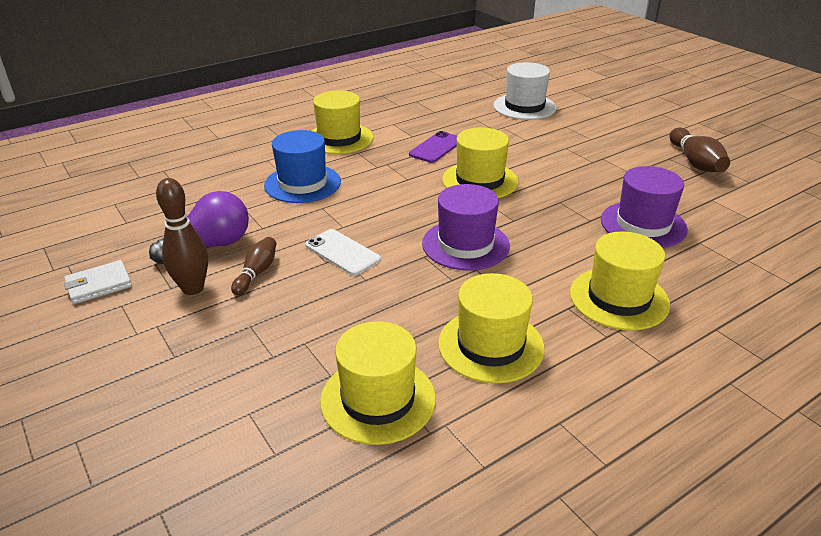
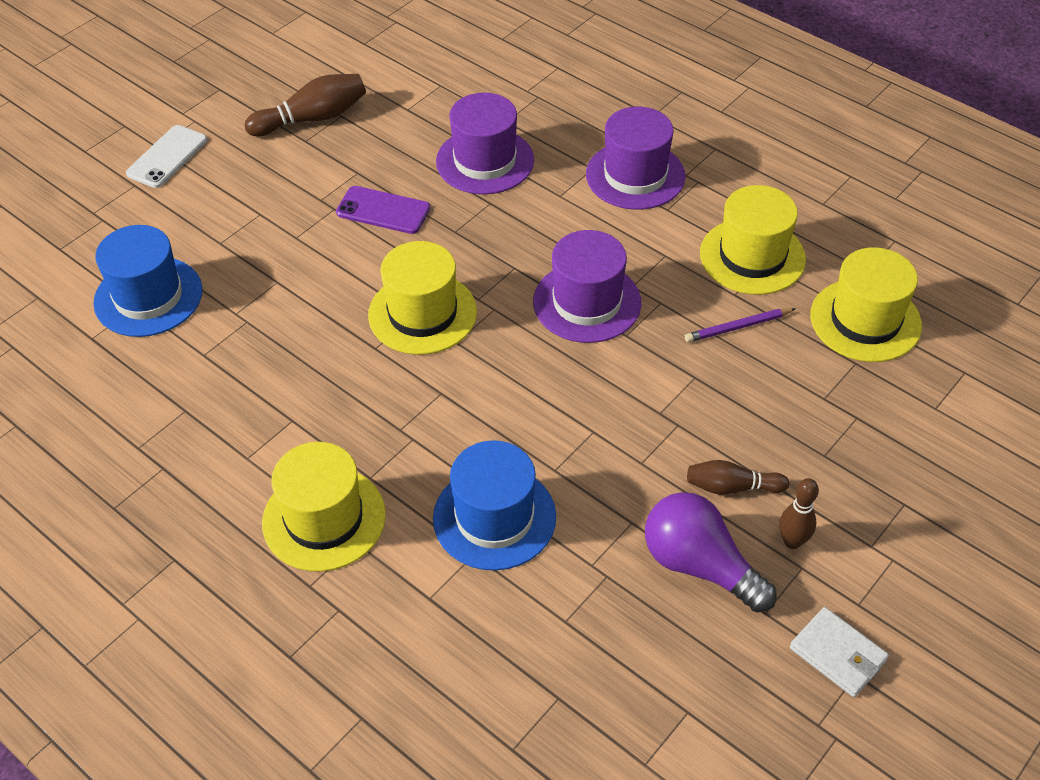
camera: 105 degrees left, 15 degrees up
brown bowling pin [156,178,208,295] -> brown bowling pin [779,478,819,549], size x0.64
white phone [305,229,381,276] -> white phone moved to [126,125,207,188]
purple phone [409,131,457,163] -> purple phone moved to [336,186,430,234]
white hat [493,62,556,120] -> blue hat [93,225,203,337]
yellow hat [570,231,670,330] -> purple hat [586,107,686,210]
none -> purple pencil [685,308,796,342]

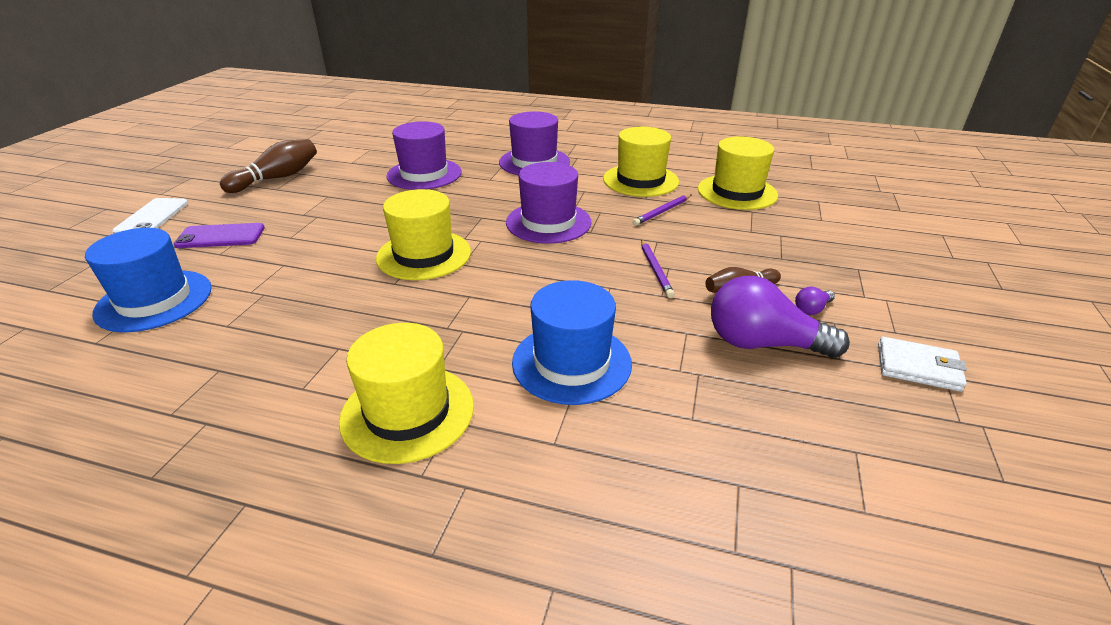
camera: 25 degrees left, 15 degrees down
purple phone [336,186,430,234] -> purple phone moved to [174,223,265,248]
brown bowling pin [779,478,819,549] -> purple light bulb [795,286,835,315]
none -> purple pencil [641,239,675,298]

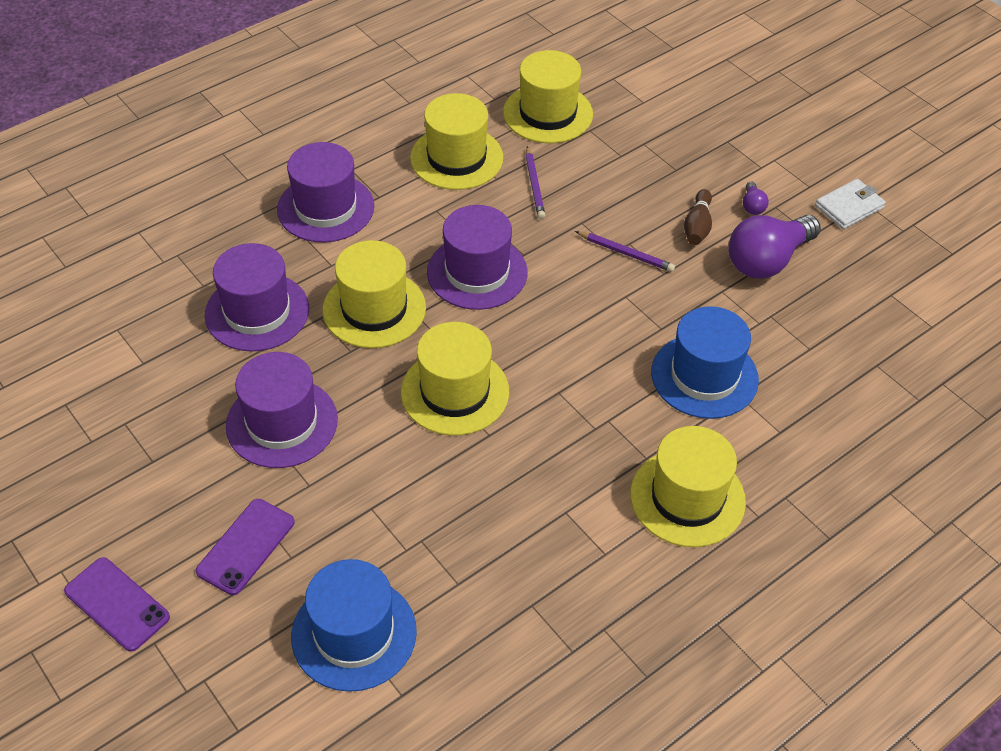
camera: 55 degrees left, 15 degrees up
white phone [112,198,188,234] -> purple phone [64,557,170,652]
brown bowling pin [220,139,317,193] -> none
none -> purple hat [226,352,338,468]
none -> yellow hat [323,240,426,348]

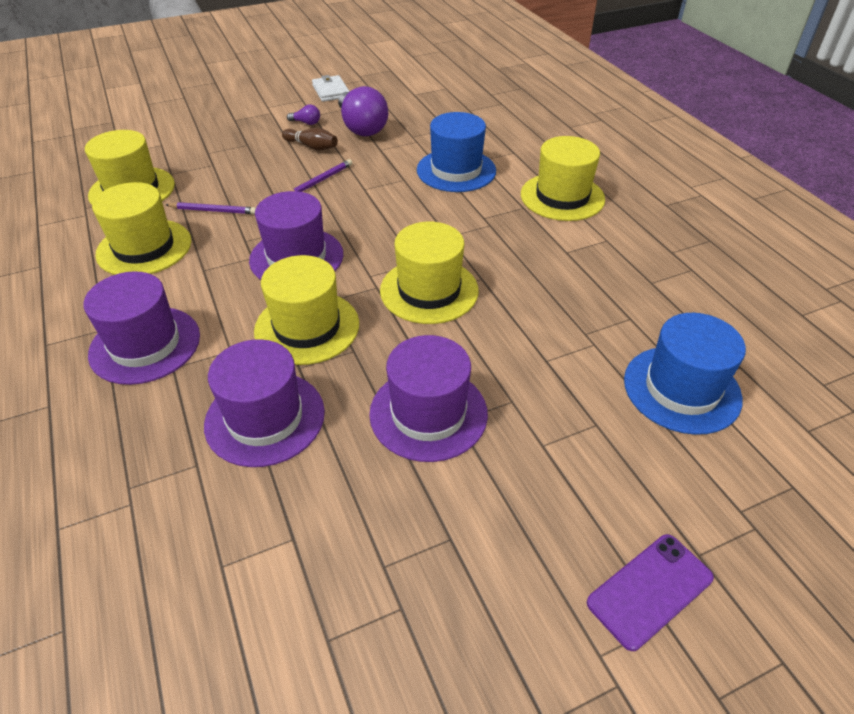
camera: 75 degrees left, 5 degrees down
purple phone [196,499,295,595] -> none

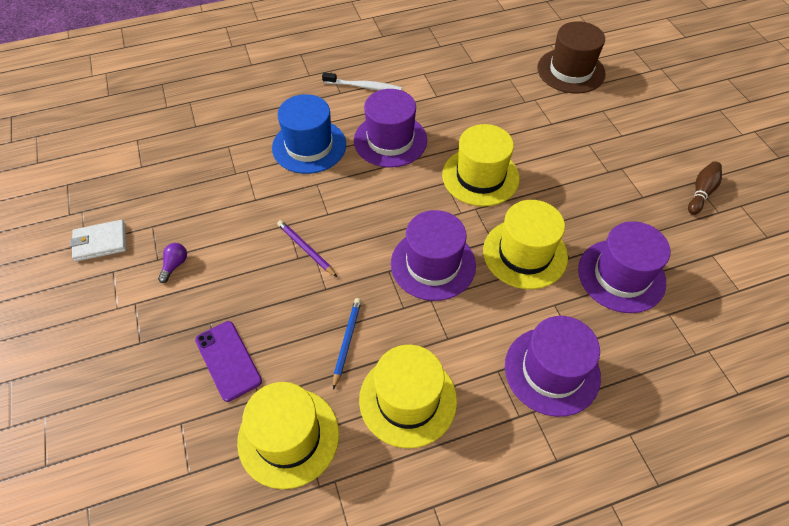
camera: 85 degrees left, 10 degrees up
purple pencil [166,202,256,214] -> blue pencil [333,298,361,390]
brown bowling pin [282,128,338,151] -> brown bowling pin moved to [688,161,722,215]
purple light bulb [338,86,388,136] -> none
purple hat [369,335,488,462] -> purple hat moved to [354,89,427,168]
yellow hat [521,136,605,221] -> white toothbrush [322,72,402,90]
purple phone [587,534,714,651] -> purple phone moved to [195,321,262,402]
blue hat [624,313,746,435] -> brown hat [537,21,606,94]

